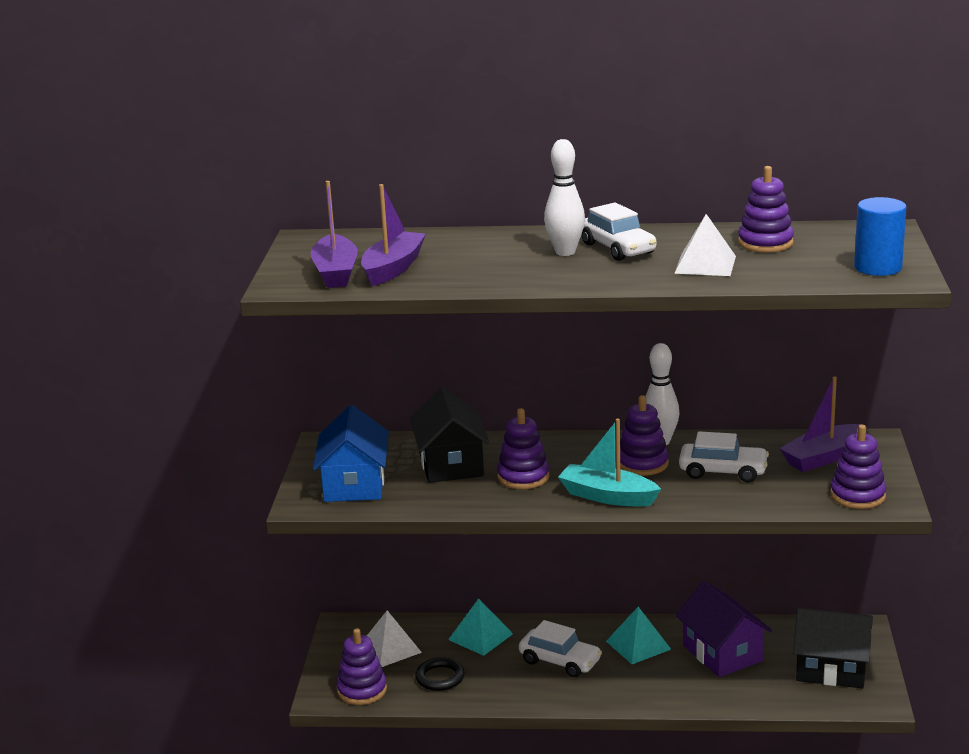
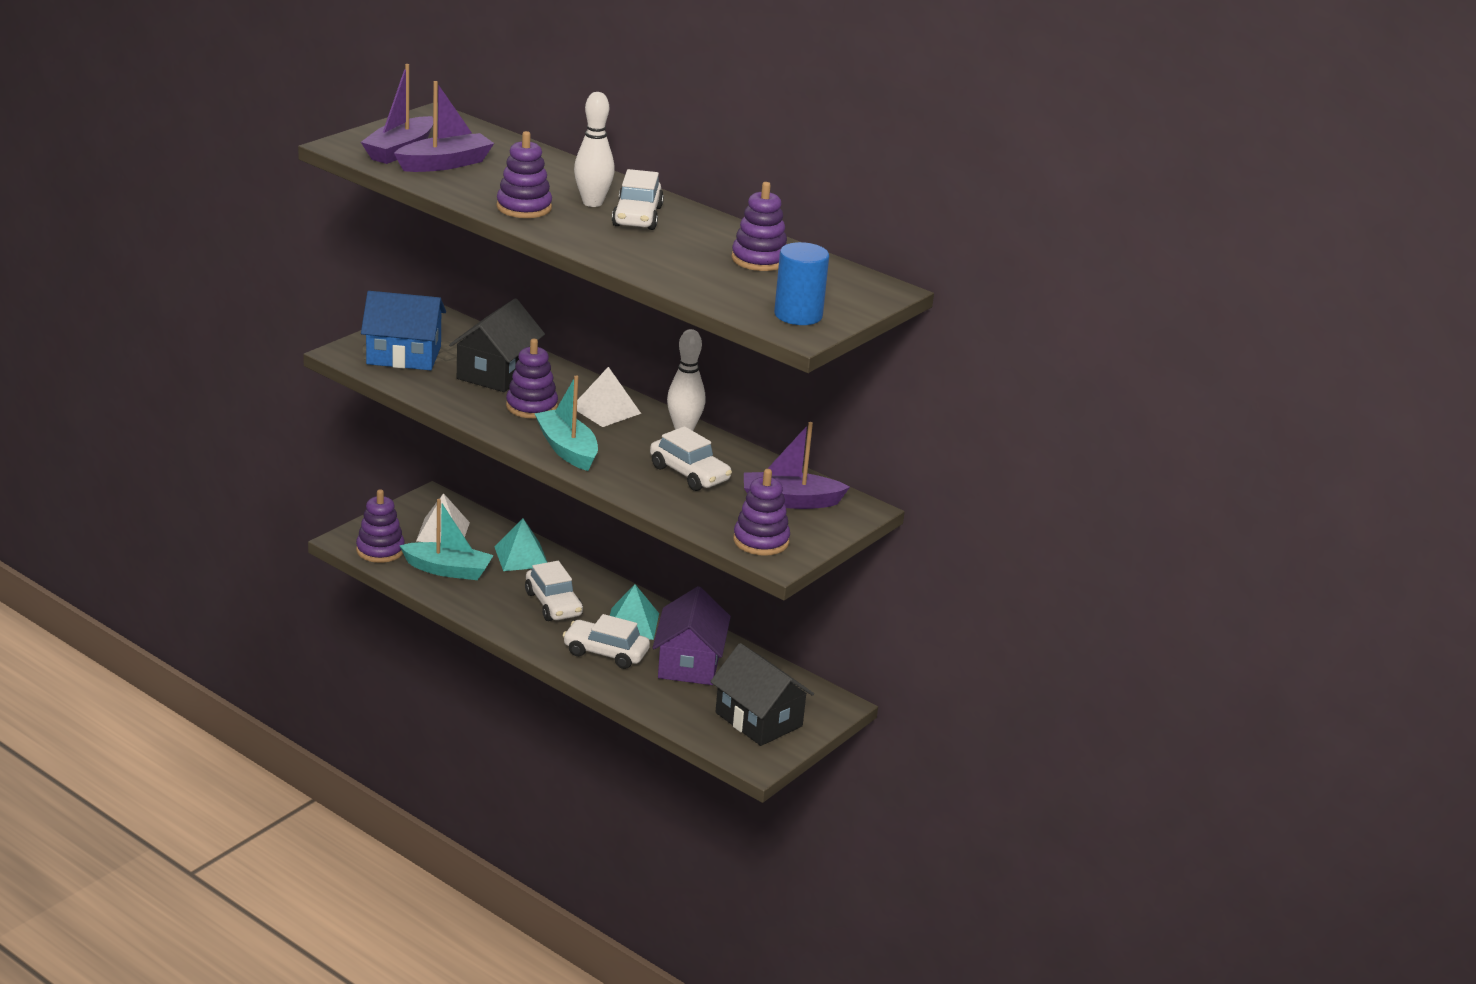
camera: 30 degrees right, 5 degrees up
blue house [313,405,389,502] -> blue house turned 60 degrees clockwise [361,291,446,370]
black ring [415,657,465,691] -> turquoise boat [399,499,493,580]
purple stacking toy [620,395,669,476] -> purple stacking toy moved to [497,131,552,218]
white pyramid [674,214,736,276] -> white pyramid moved to [577,367,641,427]
none -> white car [562,614,650,669]

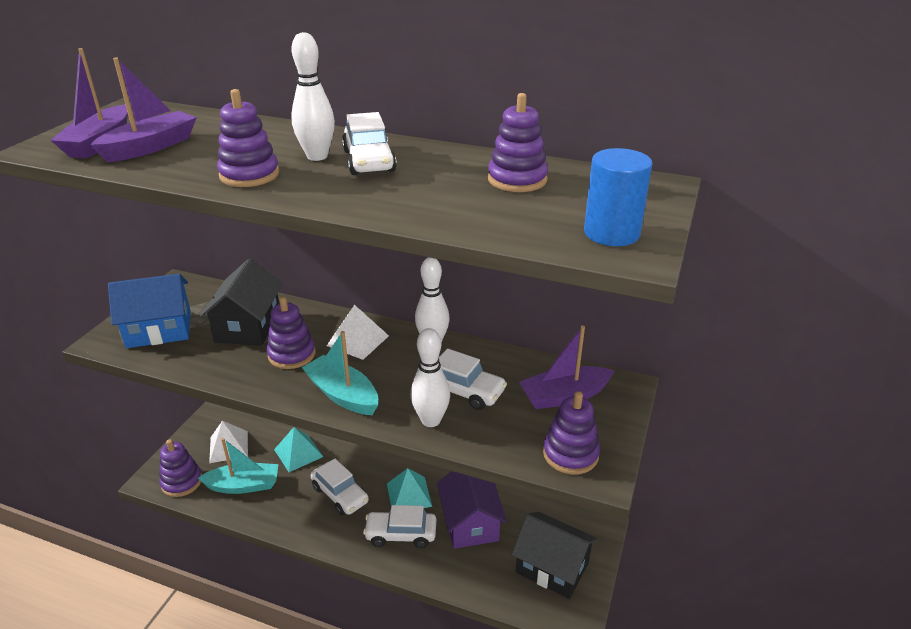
camera: 15 degrees left, 5 degrees up
none -> white bowling pin [411,328,450,427]

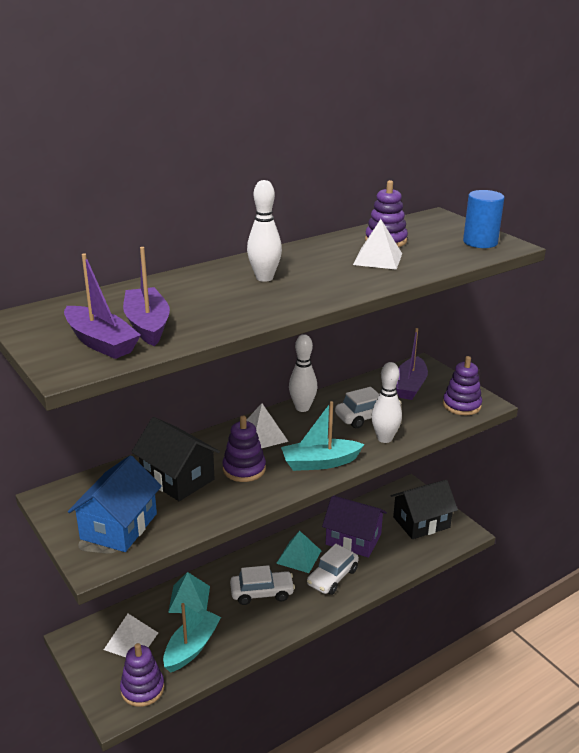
camera: 55 degrees left, 5 degrees down
purple stacking toy [217,89,279,187] -> none
white car [342,112,397,175] -> none
none -> white pyramid [353,219,402,270]

